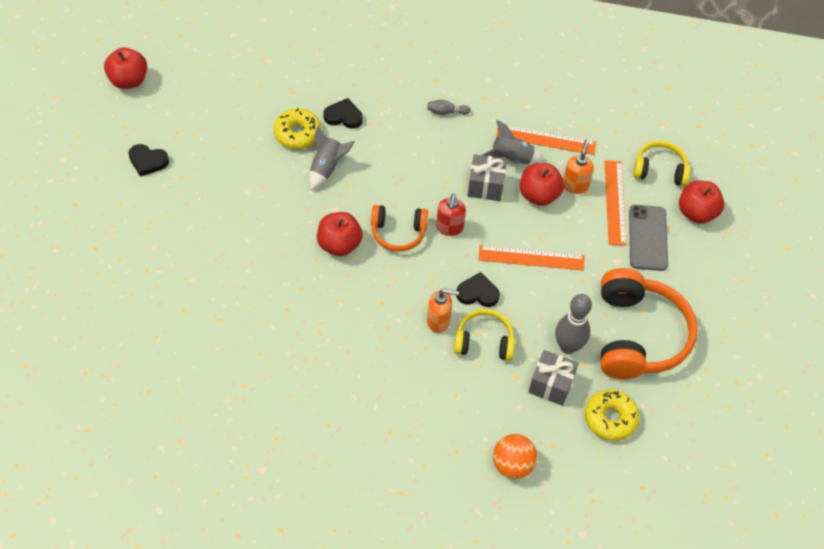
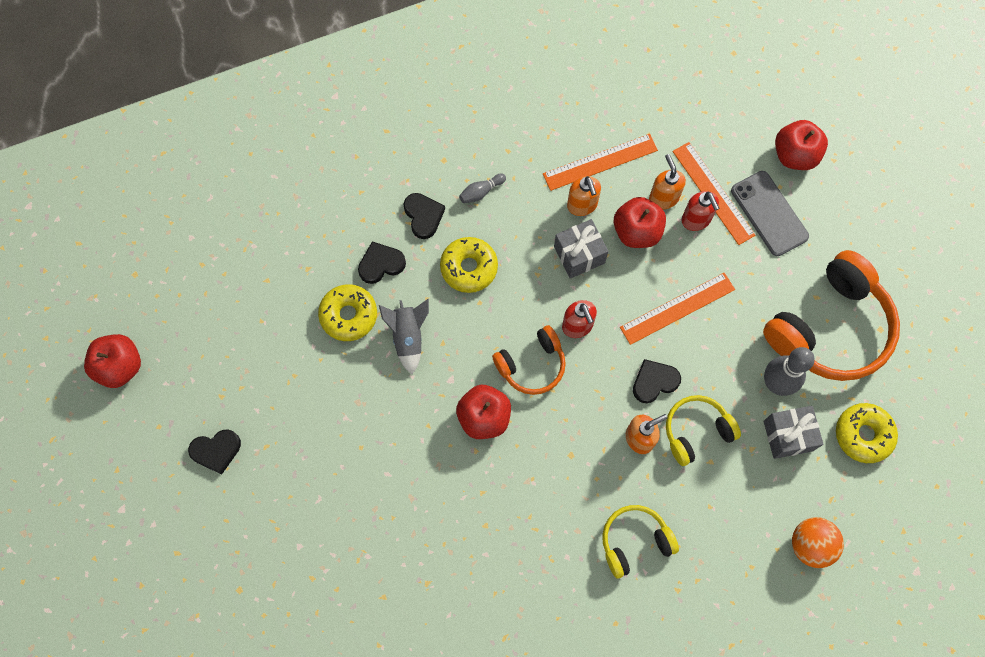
camera: 30 degrees left, 15 degrees up
grey rocket [482,120,544,164] -> orange soap dispenser [567,176,601,216]
orange headphones [601,268,698,379] -> orange headphones turned 75 degrees clockwise [763,250,900,381]
yellow headphones [633,141,691,186] -> yellow headphones moved to [602,505,679,578]
none -> black heart [404,193,445,239]
none -> yellow donut [440,237,498,293]
none -> red soap dispenser [682,191,719,231]

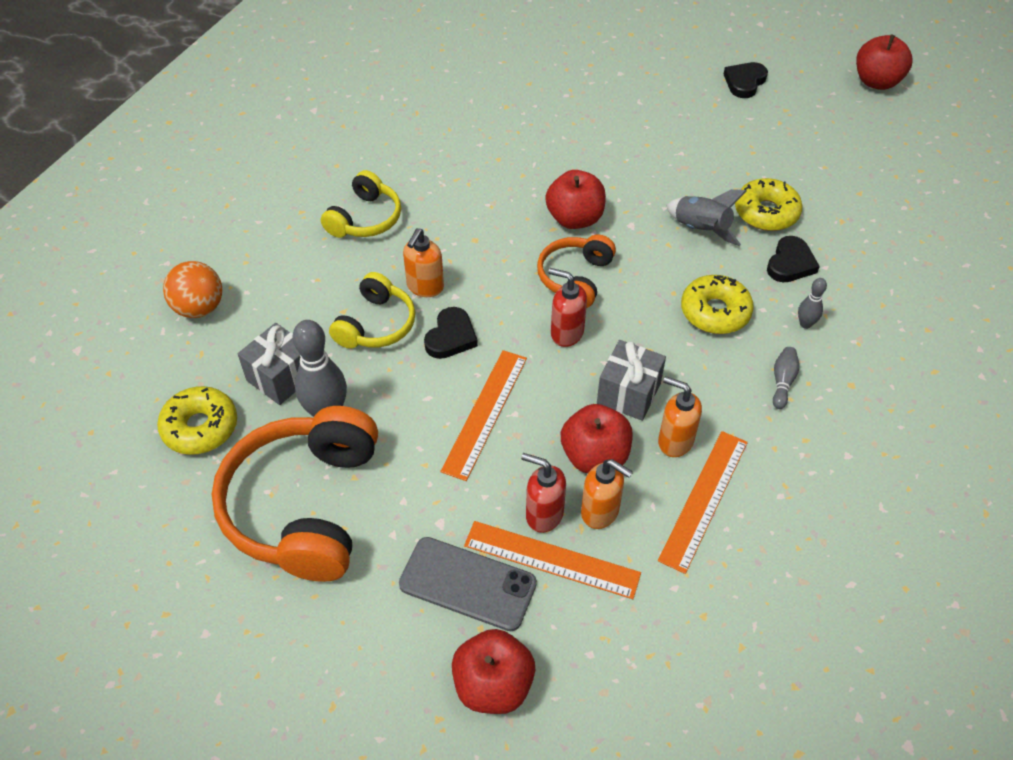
camera: 140 degrees right, 20 degrees down
black heart [404,193,445,239] -> grey bowling pin [798,278,827,329]

